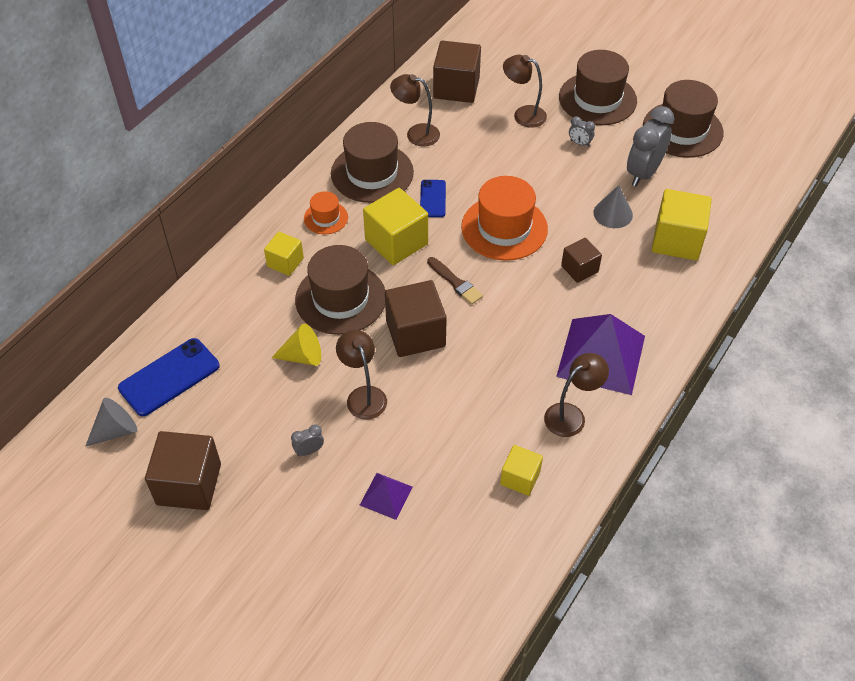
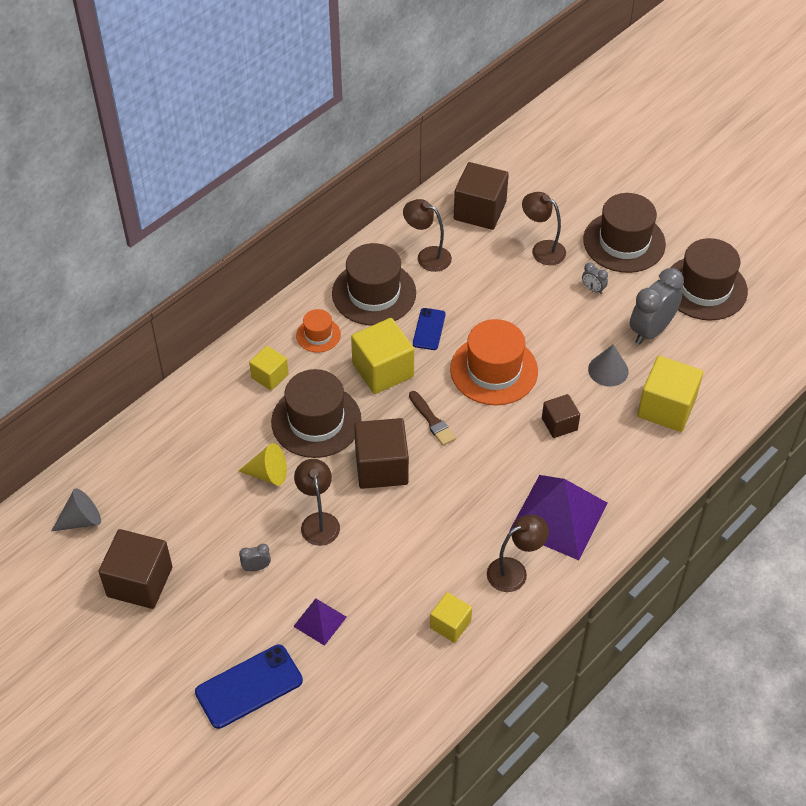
camera: 10 degrees right, 0 degrees up
blue phone [118,338,220,416] -> blue phone moved to [195,645,303,729]

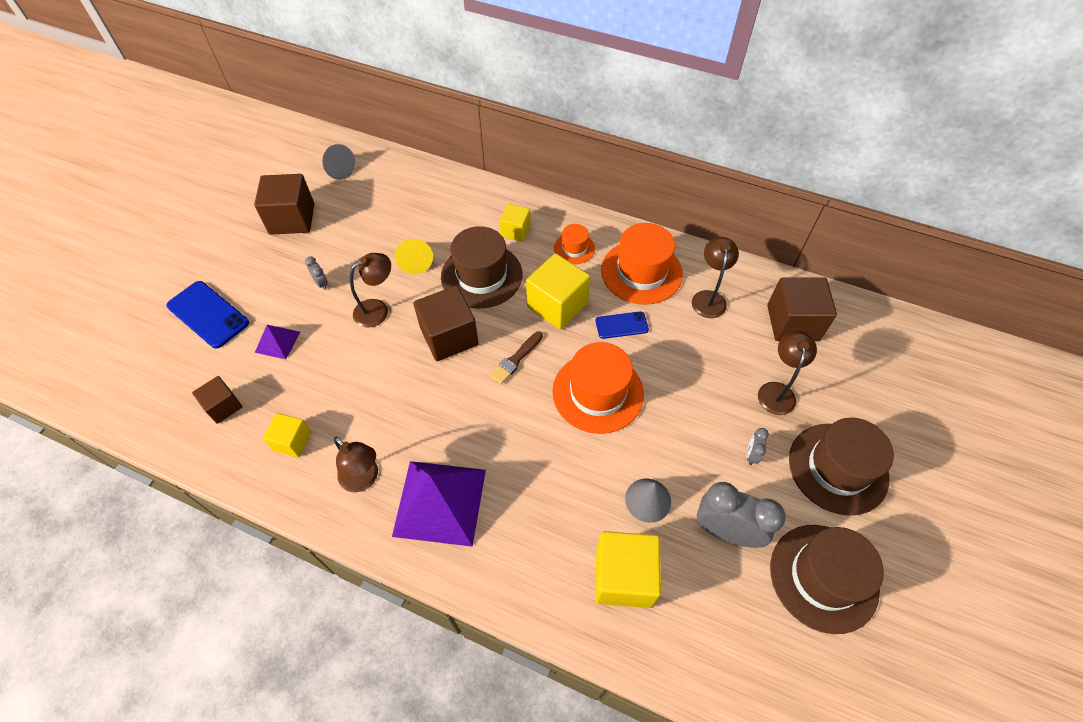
camera: 70 degrees right, 5 degrees up
brown hat [332,243,416,325] -> orange hat [601,223,683,305]
brown cube [542,394,580,438] -> brown cube moved to [192,376,242,424]

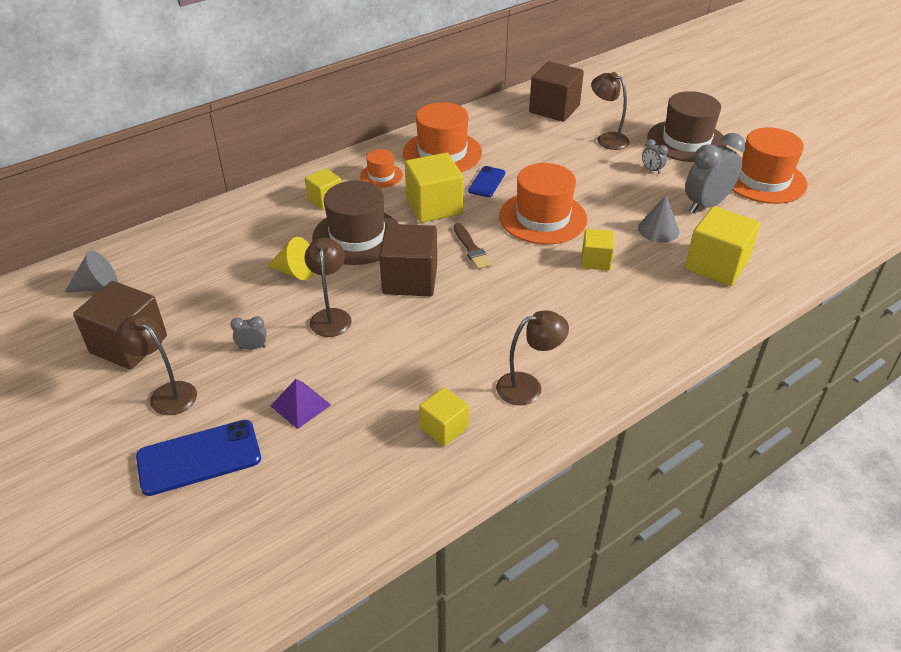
camera: 60 degrees left, 15 degrees down
brown cube [192,376,242,424] -> none
purple pyramid [392,461,486,547] -> none
brown lamp [692,237,739,318] -> brown lamp moved to [116,314,197,415]
brown hat [770,525,884,634] -> orange hat [732,127,807,204]
none -> yellow cube [581,229,614,271]

